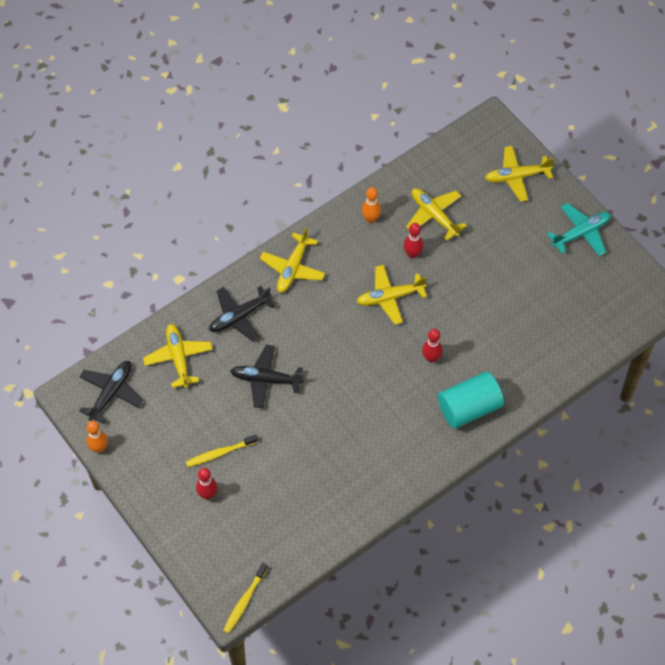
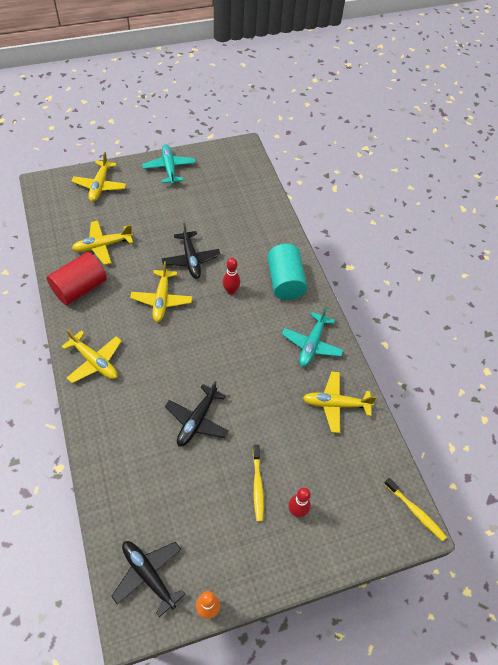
camera: 75 degrees left, 5 degrees down
yellow plane [143,324,213,388] -> yellow plane moved to [303,372,377,433]
black plane [209,286,276,342] -> black plane moved to [162,223,221,279]
orange bowling pin [362,187,381,223] -> red cylinder [47,252,107,305]
red bowling pin [404,223,423,258] -> none
none -> turquoise plane [282,307,344,367]

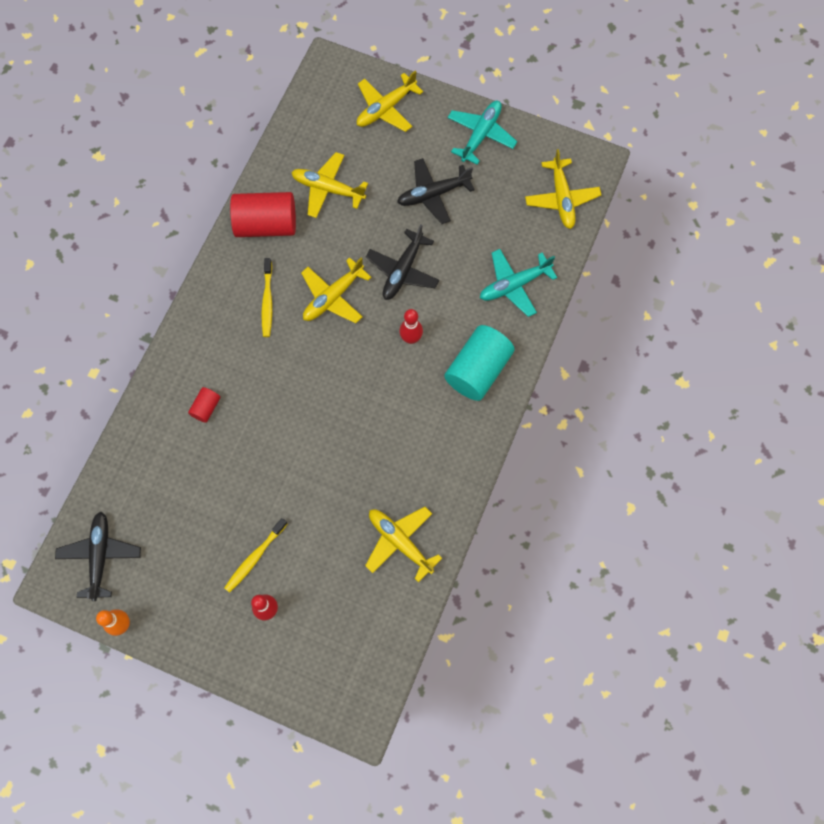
camera: 45 degrees right, 15 degrees up
yellow plane [61,329,122,383] -> yellow plane moved to [525,149,601,229]
black plane [165,381,229,447] -> black plane moved to [397,158,475,224]
turquoise plane [282,307,344,367] -> turquoise plane moved to [480,249,557,317]
yellow toothbrush [384,478,447,541] -> yellow toothbrush moved to [261,258,272,337]
none -> red cylinder [188,387,220,423]

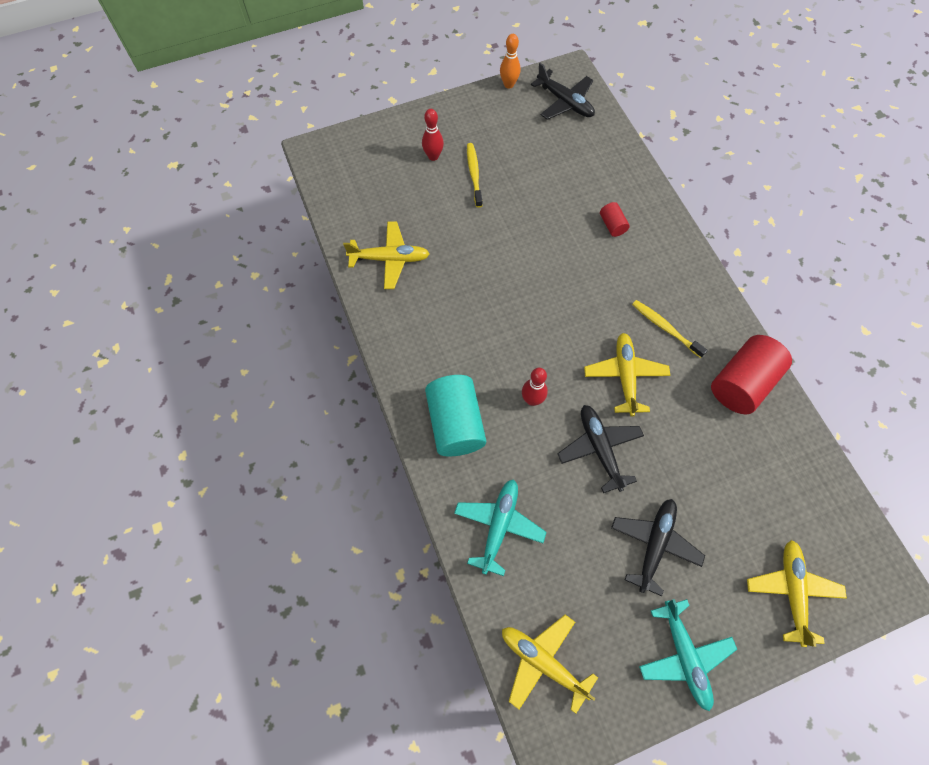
camera: 135 degrees right, 5 degrees down
yellow plane [291,152,368,218] -> none

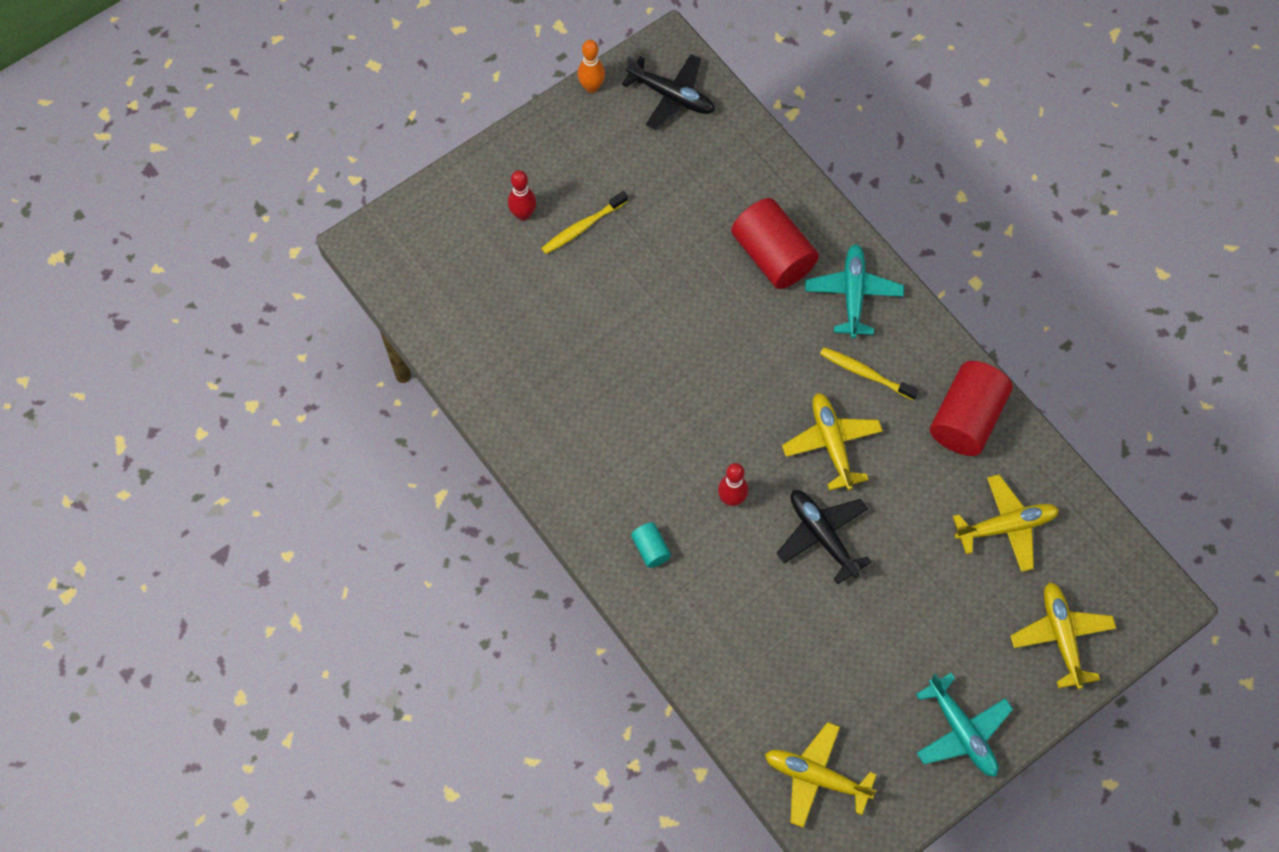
camera: 15 degrees left, 0 degrees up
yellow plane [343,221,430,289] -> yellow plane moved to [953,474,1059,572]
turquoise cylinder [425,375,486,456] -> turquoise cylinder [631,522,671,568], size x0.47
turquoise plane [454,479,546,576] -> turquoise plane moved to [805,244,904,338]
yellow toothbrush [467,143,483,208] -> yellow toothbrush turned 105 degrees counterclockwise [541,191,628,254]
red cylinder [600,202,630,237] -> red cylinder [731,198,819,289], size x2.13
black plane [611,499,705,596] -> none

